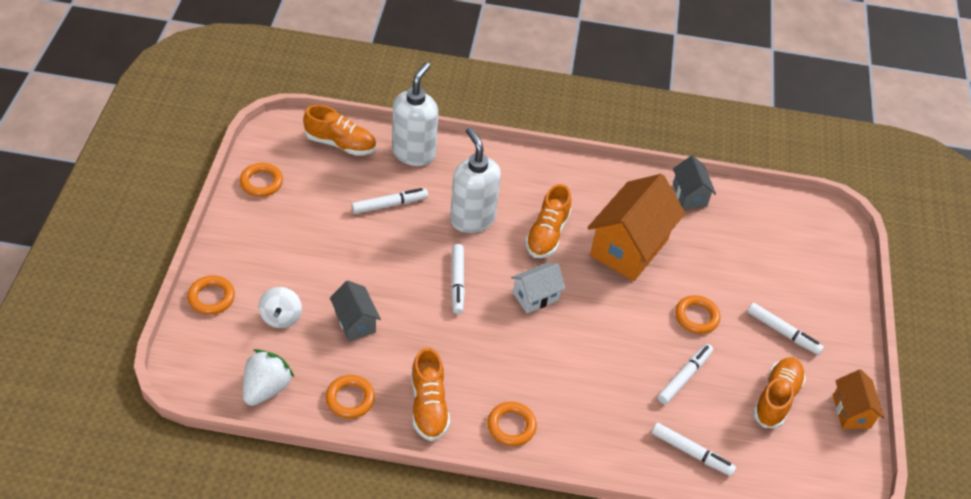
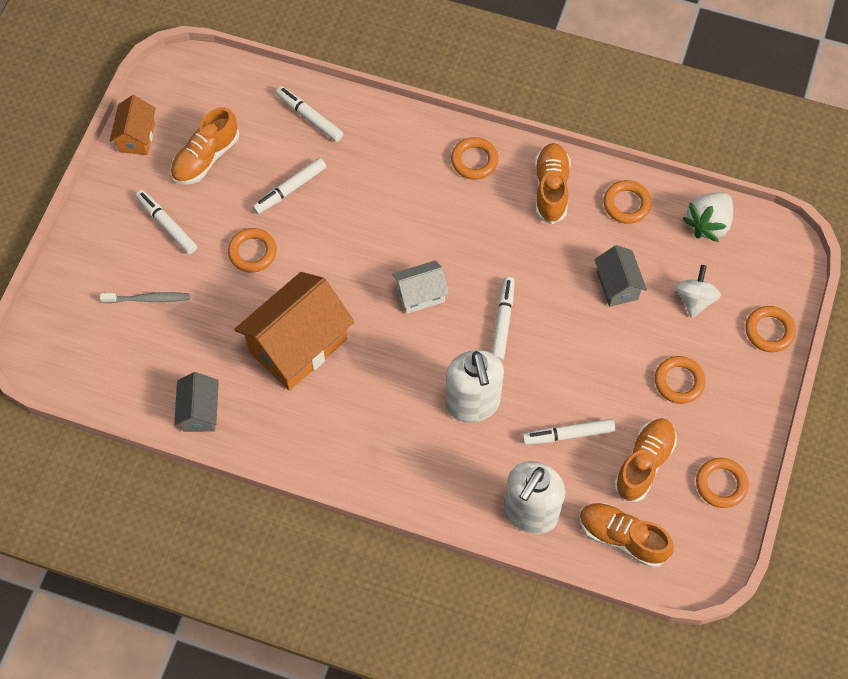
camera: 165 degrees left, 15 degrees up
orange shoe [525,184,571,258] -> orange shoe moved to [614,418,677,502]
none -> grey toothbrush [100,292,190,303]
none -> orange ring [655,356,706,404]

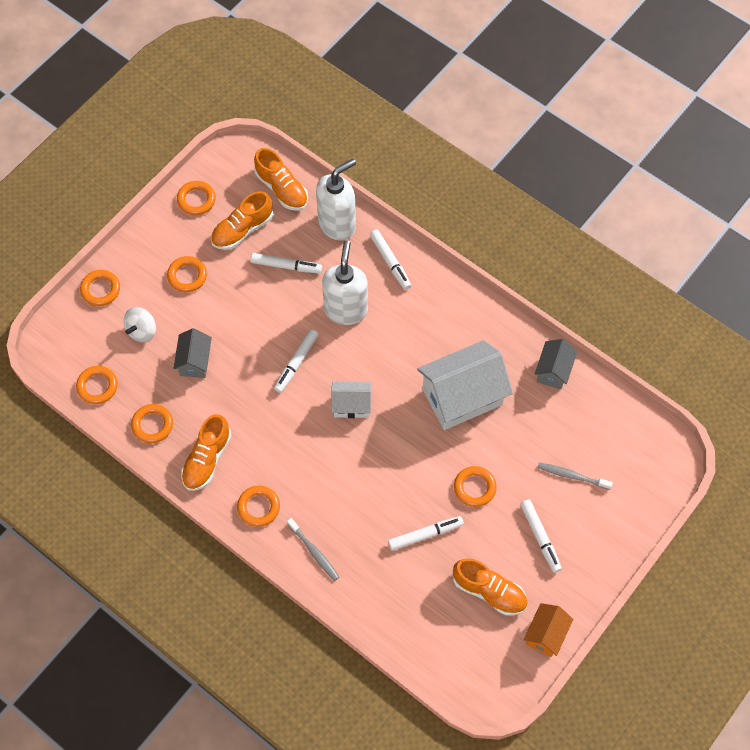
camera: 160 degrees left, 0 degrees up
orange shoe [171,107,239,184] -> orange shoe turned 60 degrees clockwise [453,558,528,616]
orange house [234,272,354,391] -> white house [417,340,513,430]
white marker [276,86,343,142] -> white marker moved to [370,230,412,290]
white strawberry [682,192,733,242] -> orange ring [76,366,118,404]
none -> grey toothbrush [287,518,339,581]

